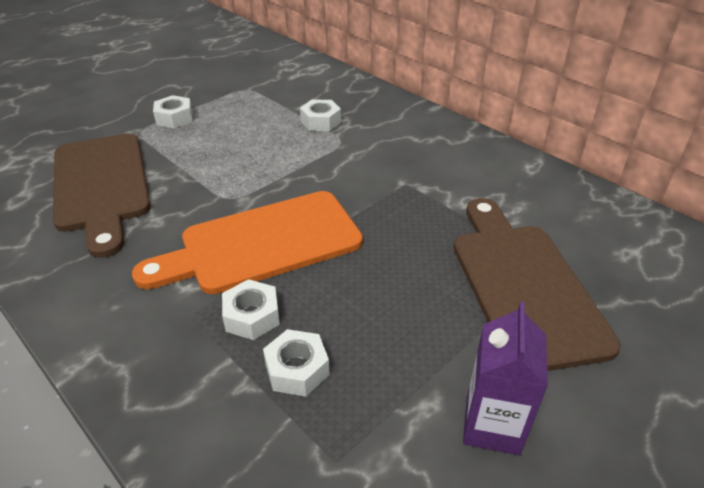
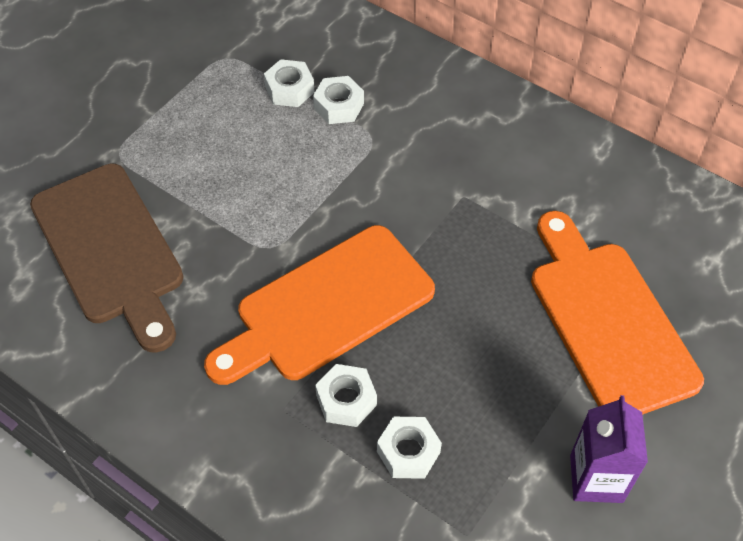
camera: 10 degrees left, 15 degrees up
white nut [153,95,193,129] -> white nut moved to [264,59,315,107]
brown cutting board [454,198,621,371] -> orange cutting board [531,211,704,415]

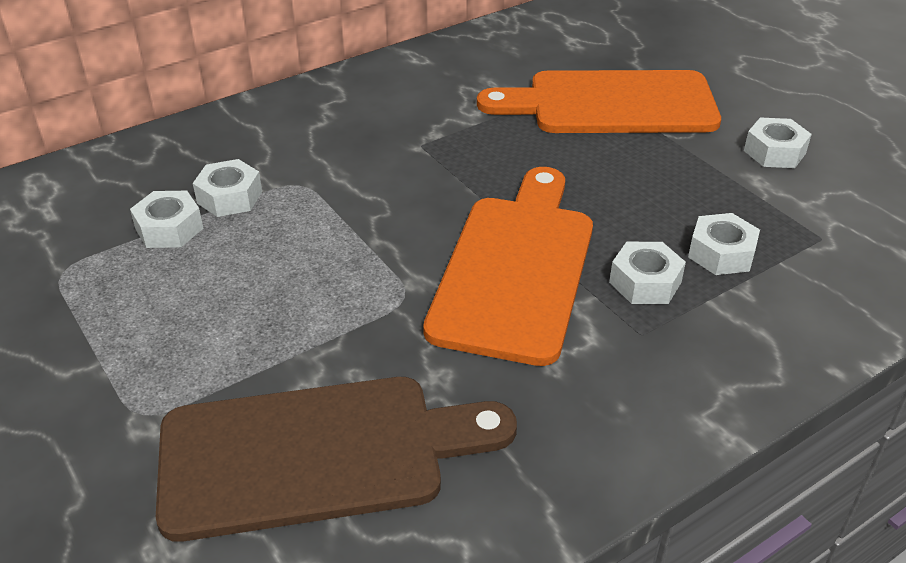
camera: 70 degrees left, 15 degrees down
orange cutting board [204,225,435,385] -> orange cutting board turned 150 degrees counterclockwise [423,167,593,366]
purple carton [570,395,648,503] -> white nut [744,117,812,168]

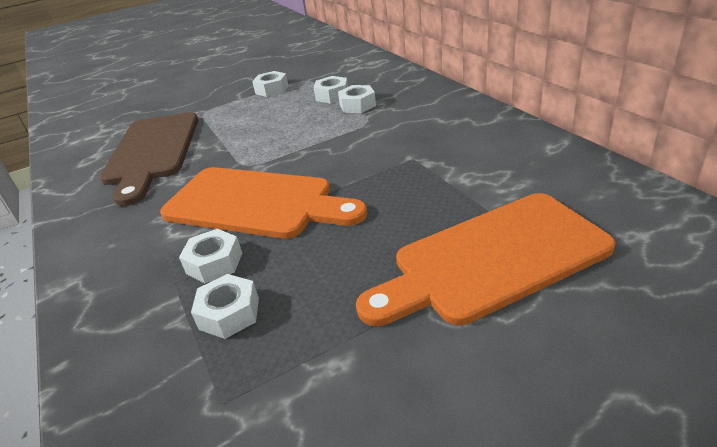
camera: 100 degrees right, 5 degrees down
orange cutting board [477,70,721,133] -> orange cutting board turned 120 degrees counterclockwise [356,193,616,326]
white nut [744,117,812,168] -> white nut moved to [252,71,288,97]

